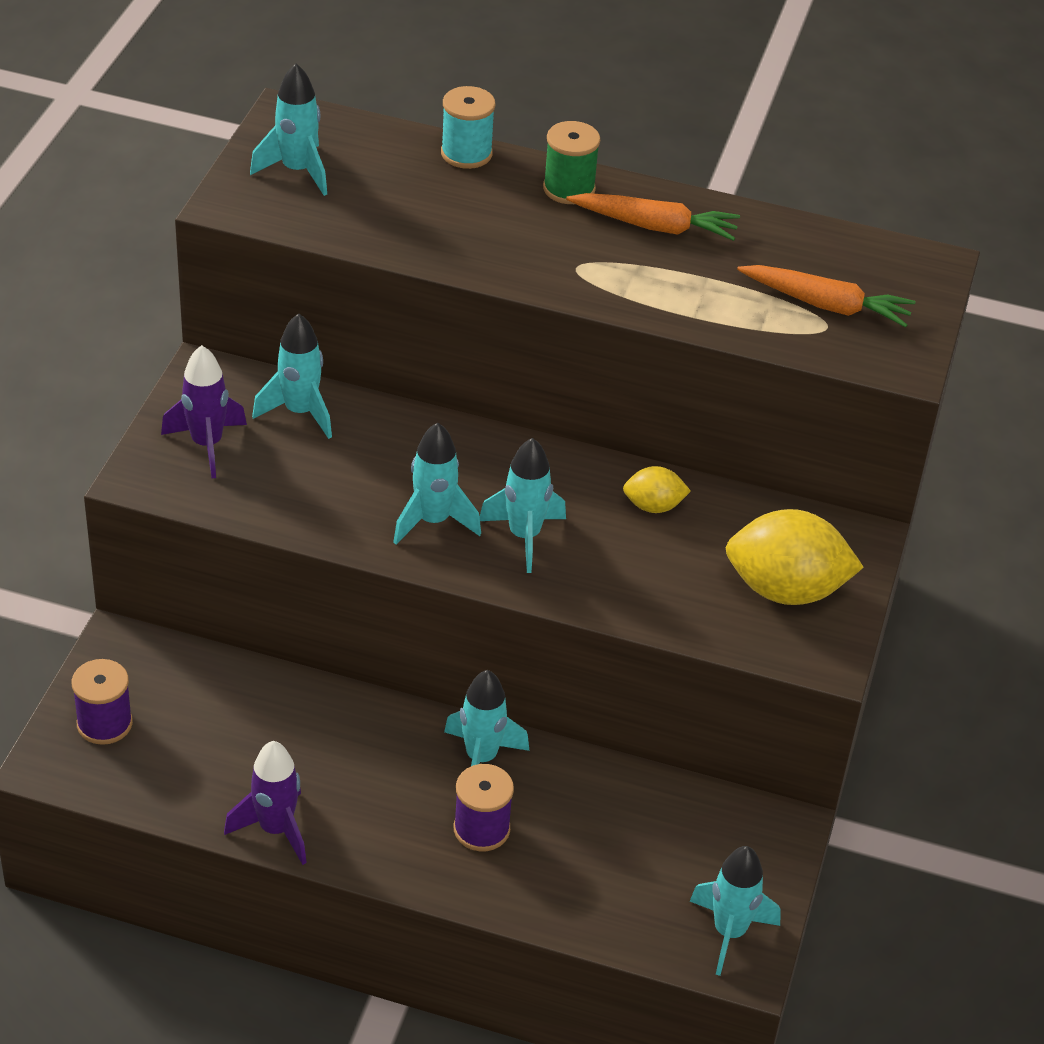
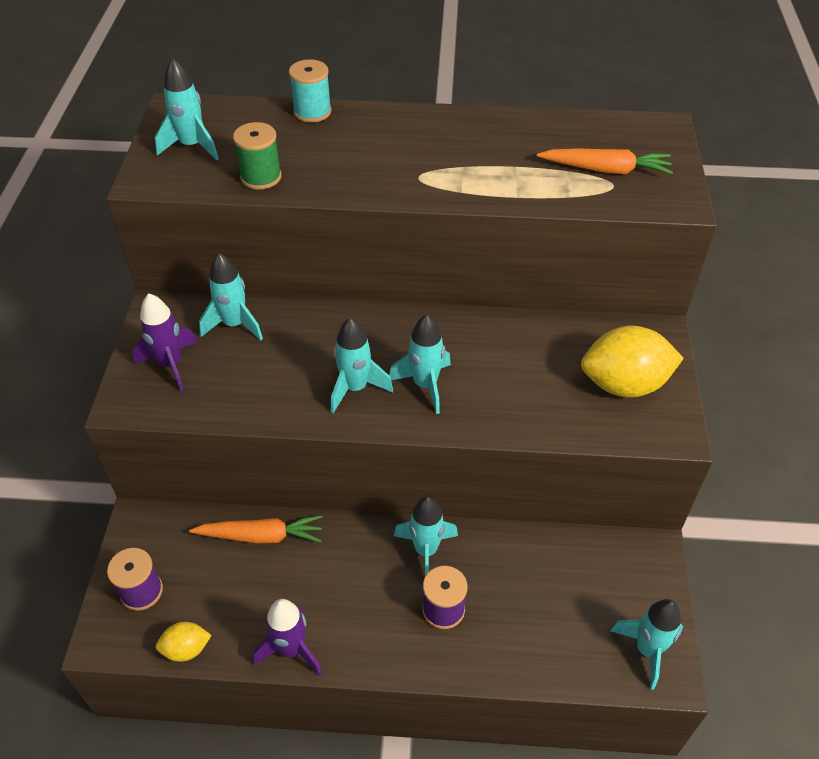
camera: 10 degrees left, 5 degrees up
green spool [543,121,600,204] -> green spool moved to [233,122,282,190]
orange carrot [566,193,740,241] -> orange carrot moved to [189,515,323,544]
yellow lemon [623,466,691,513] -> yellow lemon moved to [156,622,212,662]

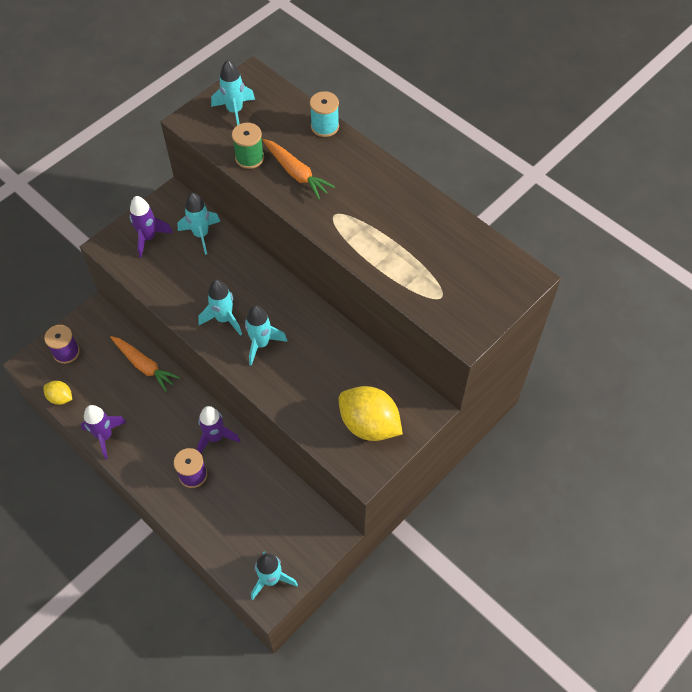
camera: 40 degrees right, 10 degrees up
turquoise rocket [394,496,458,576] -> purple rocket [197,406,240,453]
orange carrot [537,148,673,174] -> orange carrot moved to [263,139,335,199]

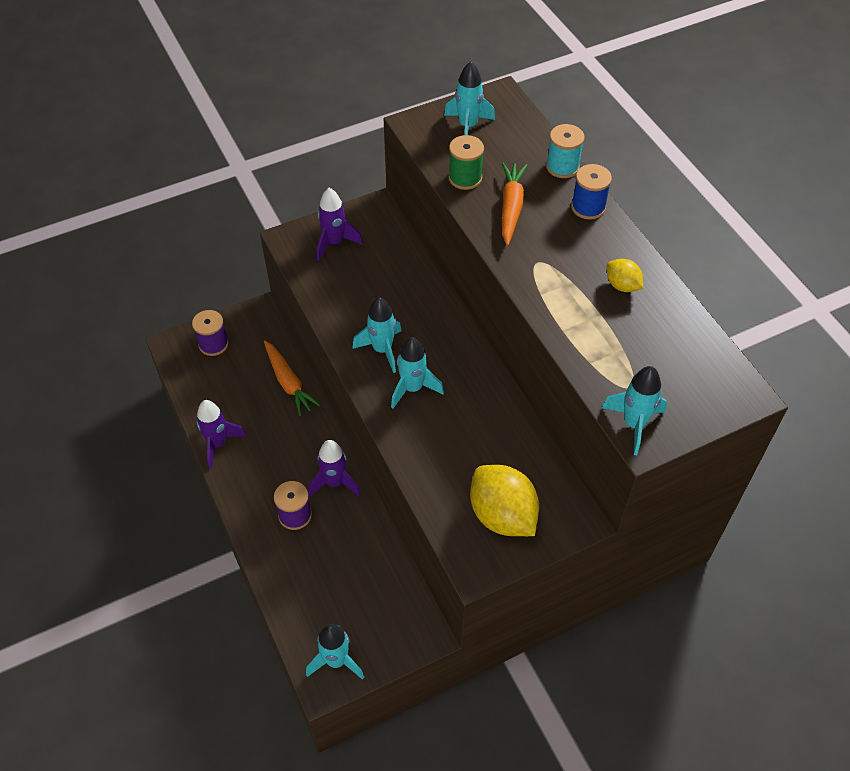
camera: 20 degrees right, 5 degrees down
yellow lemon [43,381,72,405] -> yellow lemon moved to [607,259,643,292]
turquoise rocket [177,193,220,255] -> turquoise rocket moved to [602,366,667,455]
orange carrot [263,139,335,199] -> orange carrot turned 150 degrees counterclockwise [502,162,527,246]
none -> blue spool [571,164,612,220]

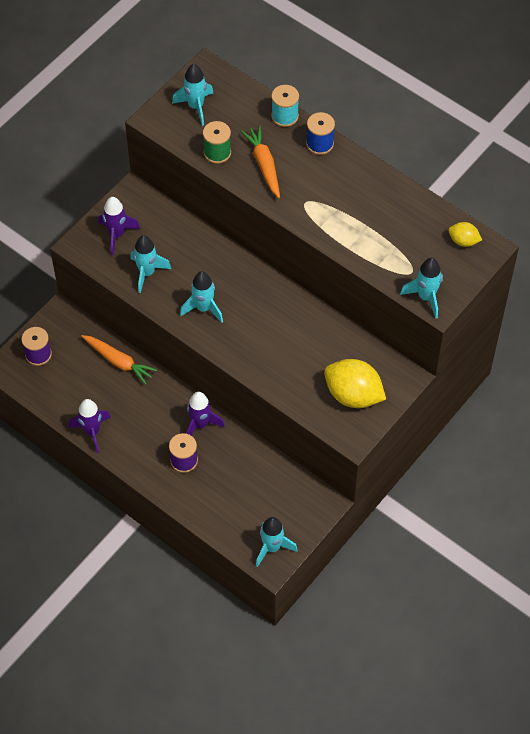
camera: 25 degrees left, 5 degrees up
turquoise rocket [391,337,444,408] -> turquoise rocket moved to [130,235,171,293]
yellow lemon [607,259,643,292] -> yellow lemon moved to [448,222,482,247]

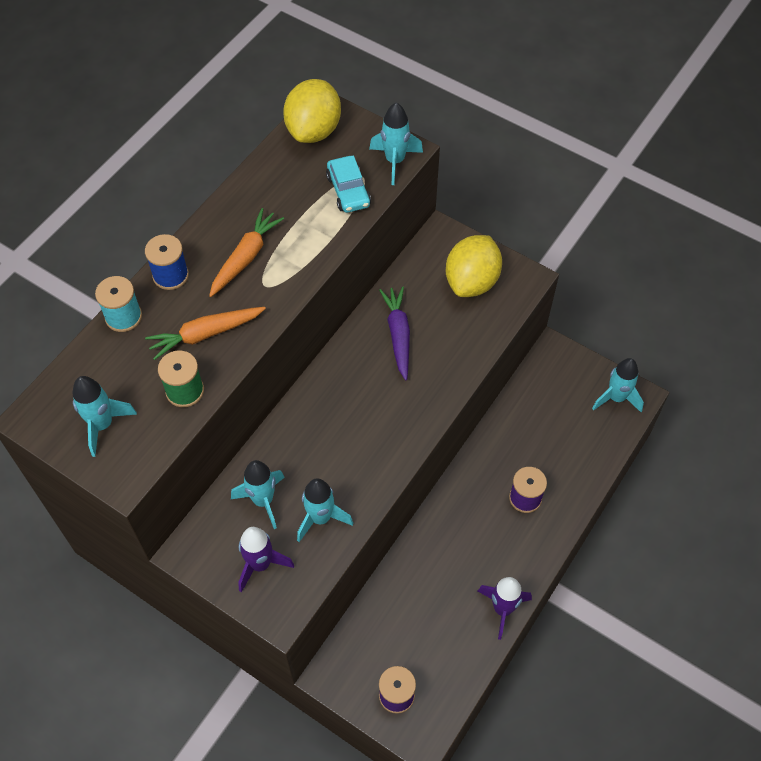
camera: 95 degrees left, 0 degrees up
orange carrot [81,335,157,385] -> orange carrot moved to [209,208,284,297]
turquoise rocket [180,271,223,323] -> turquoise rocket moved to [231,460,285,529]
purple rocket [186,392,225,435] -> none
yellow lemon [448,222,482,247] -> yellow lemon [283,79,341,143], size x1.96
none -> turquoise car [326,155,371,213]
none -> purple carrot [379,286,410,380]

